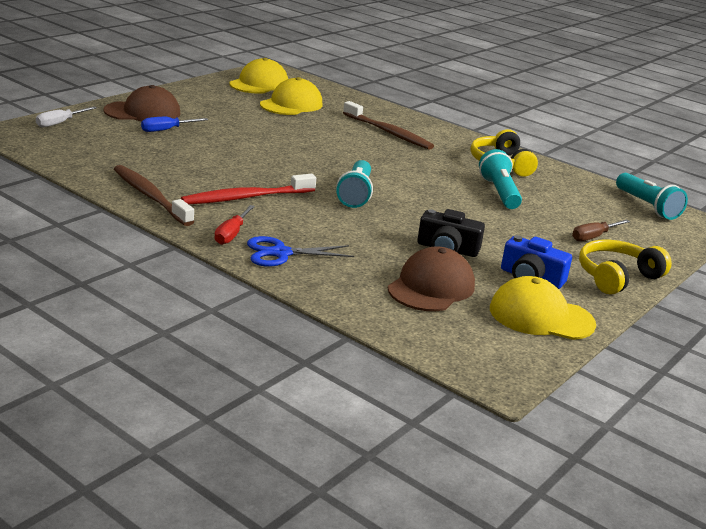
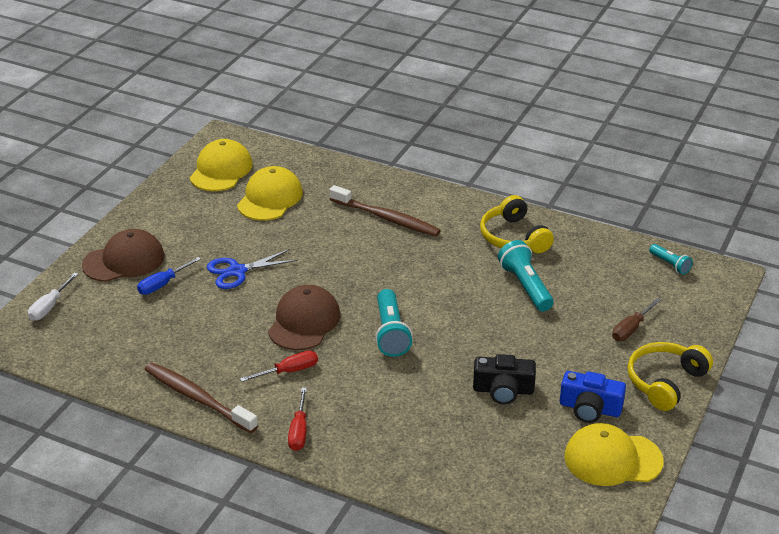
camera: 10 degrees left, 10 degrees up
red toothbrush [181,174,316,204] -> red screwdriver [240,351,318,382]
blue scissors [247,236,354,267] -> blue scissors moved to [206,249,298,289]
brown cap [388,246,475,311] -> brown cap moved to [268,285,340,350]
turquoise flashlight [616,173,688,220] -> turquoise flashlight [649,244,693,275], size x0.58

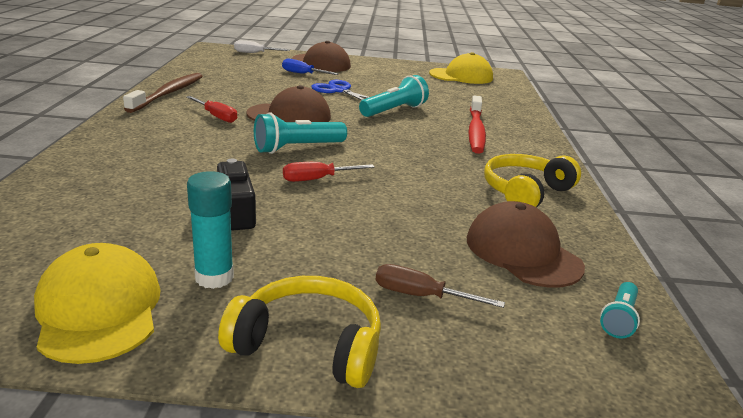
camera: 65 degrees right, 10 degrees down
yellow cap [237,166,303,221] -> none
red screwdriver [288,388,307,451] -> red screwdriver moved to [283,162,375,182]
brown toothbrush [329,185,441,236] -> red toothbrush [468,96,486,154]
turquoise flashlight [498,240,554,311] -> turquoise flashlight moved to [359,75,429,117]
blue camera [560,371,626,423] -> turquoise glue stick [187,171,234,289]
none -> brown cap [467,201,585,288]

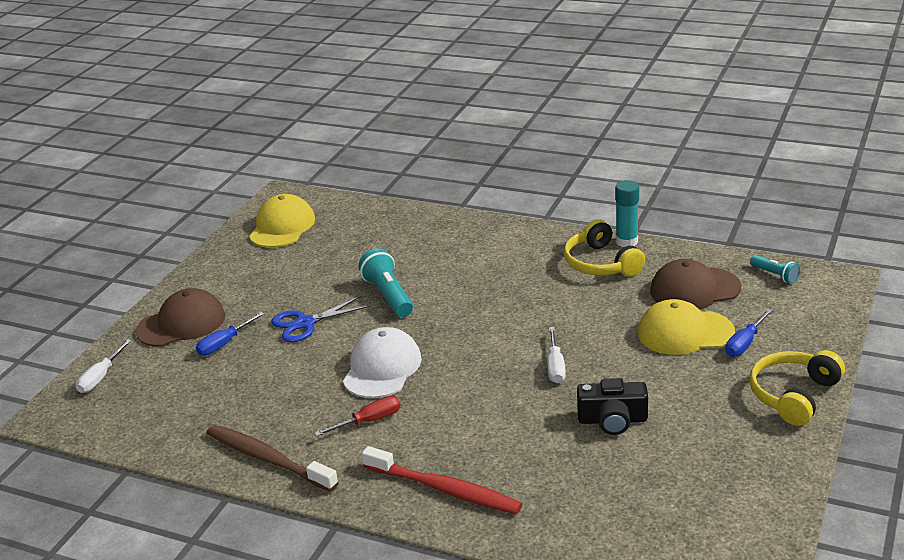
camera: 65 degrees left, 5 degrees up
yellow cap [34,243,161,364] -> yellow cap moved to [638,299,735,355]
turquoise glue stick [187,171,234,289] -> turquoise glue stick moved to [615,180,639,247]
brown cap [246,85,331,122] -> white cap [343,327,422,398]
turquoise flashlight [254,112,347,154] -> none
red screwdriver [283,162,375,182] -> white screwdriver [547,327,566,383]
brown screwdriver [376,264,505,308] -> blue screwdriver [726,309,773,357]
red toothbrush [468,96,486,154] -> red toothbrush moved to [362,446,522,514]

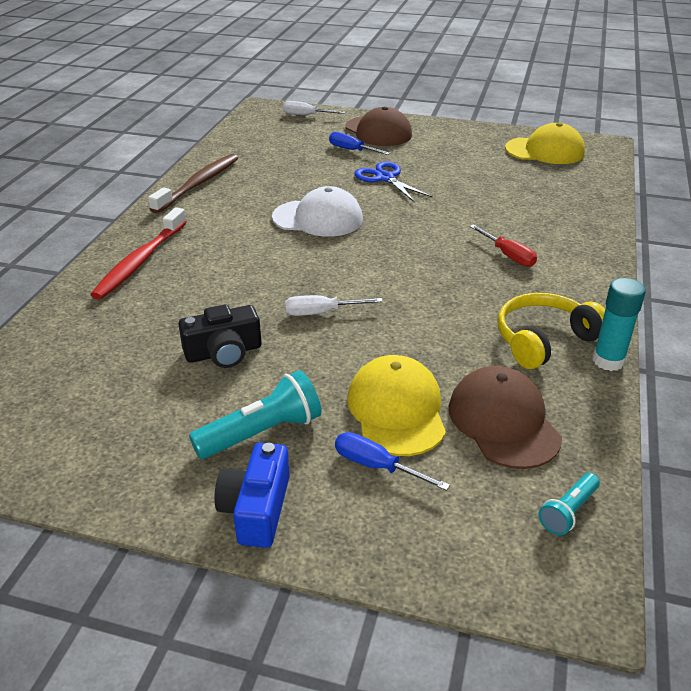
camera: 80 degrees right, 5 degrees up
red screwdriver [314,396,401,436] -> red screwdriver moved to [469,225,537,267]
turquoise flashlight [358,248,413,317] -> turquoise flashlight moved to [189,370,321,459]
black camera [577,378,648,435] -> black camera turned 105 degrees counterclockwise [178,305,262,368]
yellow headphones [749,350,845,426] -> blue camera [214,443,290,548]

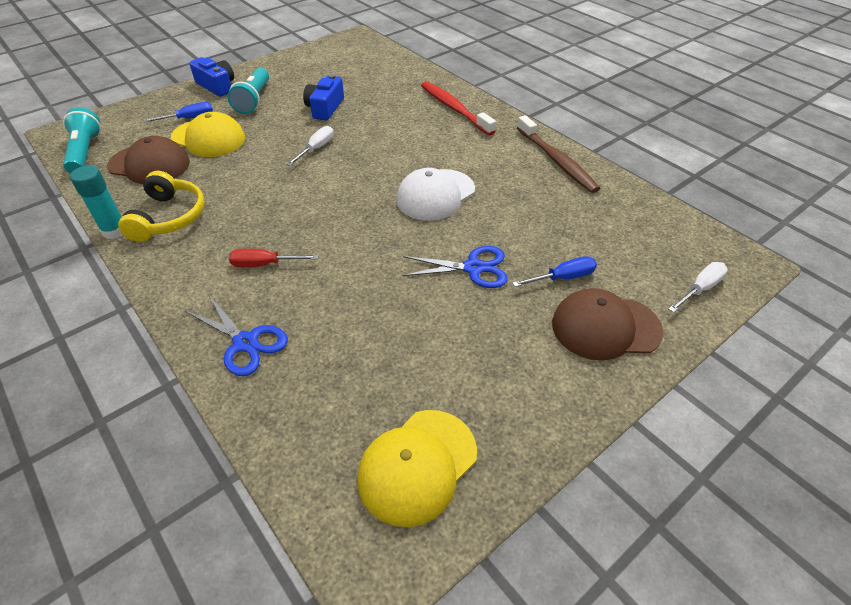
camera: 125 degrees right, 10 degrees up
black camera [178,305,262,368] -> blue camera [303,74,344,121]
turquoise flashlight [538,473,600,535] -> turquoise flashlight [63,107,101,173], size x1.73
none -> blue scissors [185,294,288,376]

